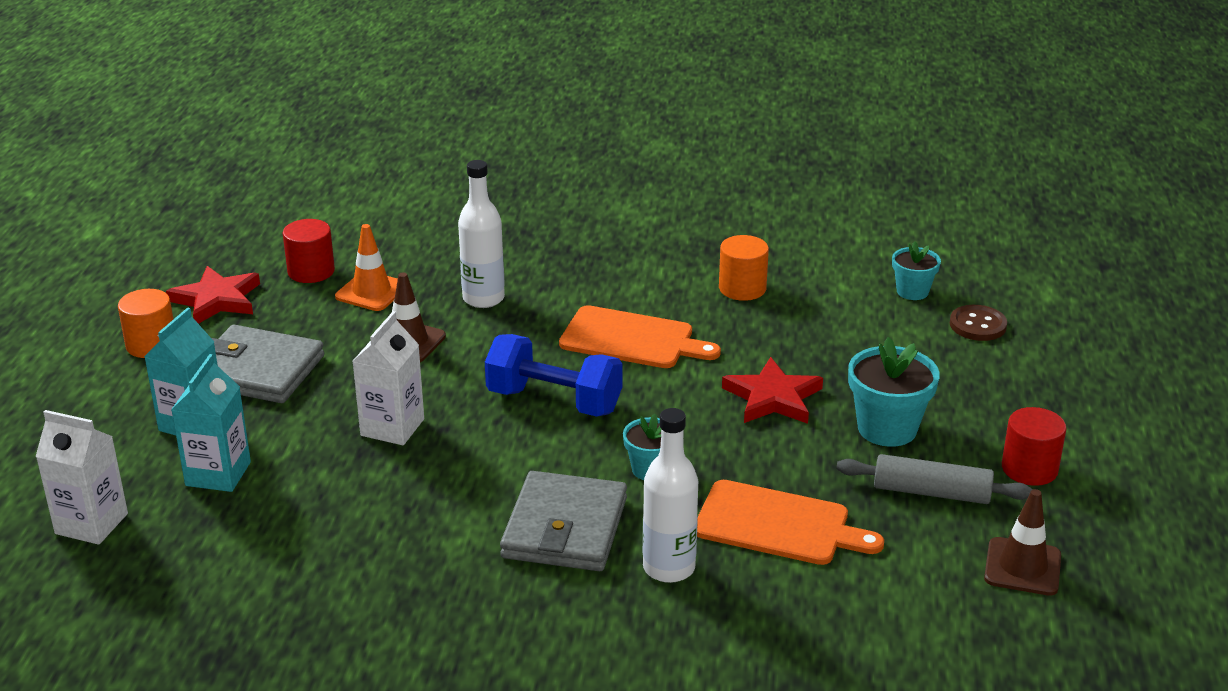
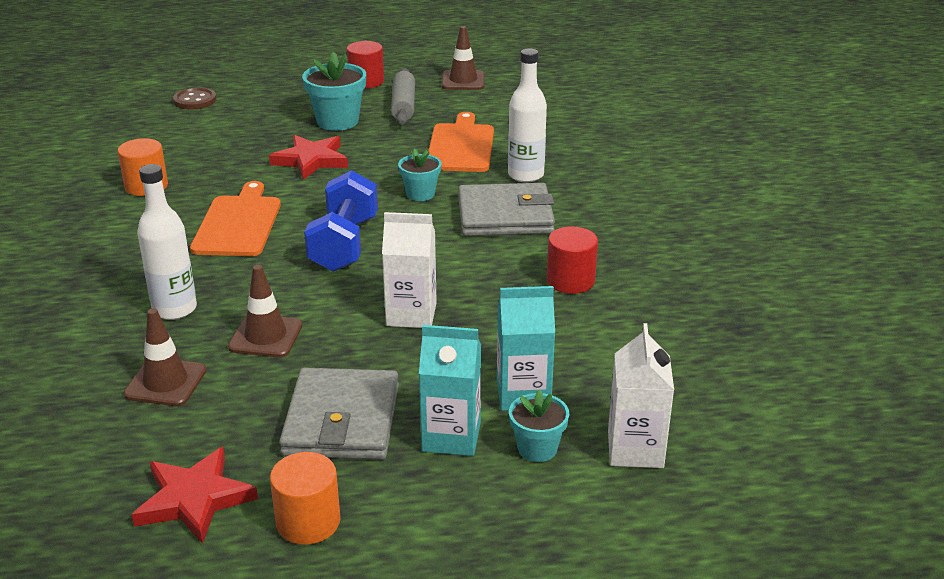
camera: 105 degrees left, 0 degrees up
red cylinder [283,219,335,283] -> red cylinder moved to [547,226,598,294]
orange traffic cone [335,224,398,311] -> brown traffic cone [124,308,207,406]
turquoise flower pot [892,241,941,300] -> turquoise flower pot moved to [509,389,569,462]

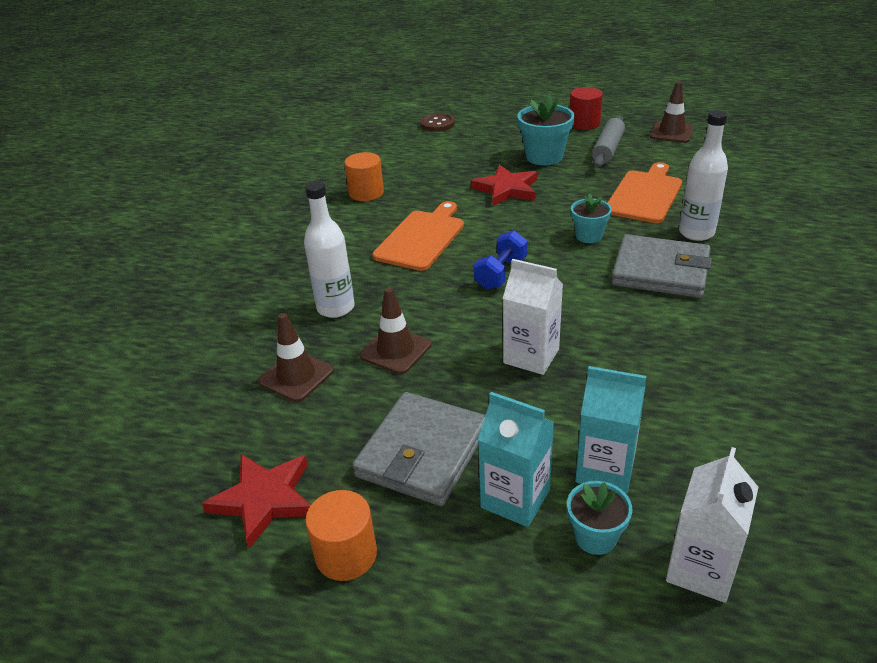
camera: 25 degrees right, 5 degrees up
blue dumbbell [304,170,378,272] -> blue dumbbell [473,231,527,290], size x0.65
red cylinder [547,226,598,294] -> none

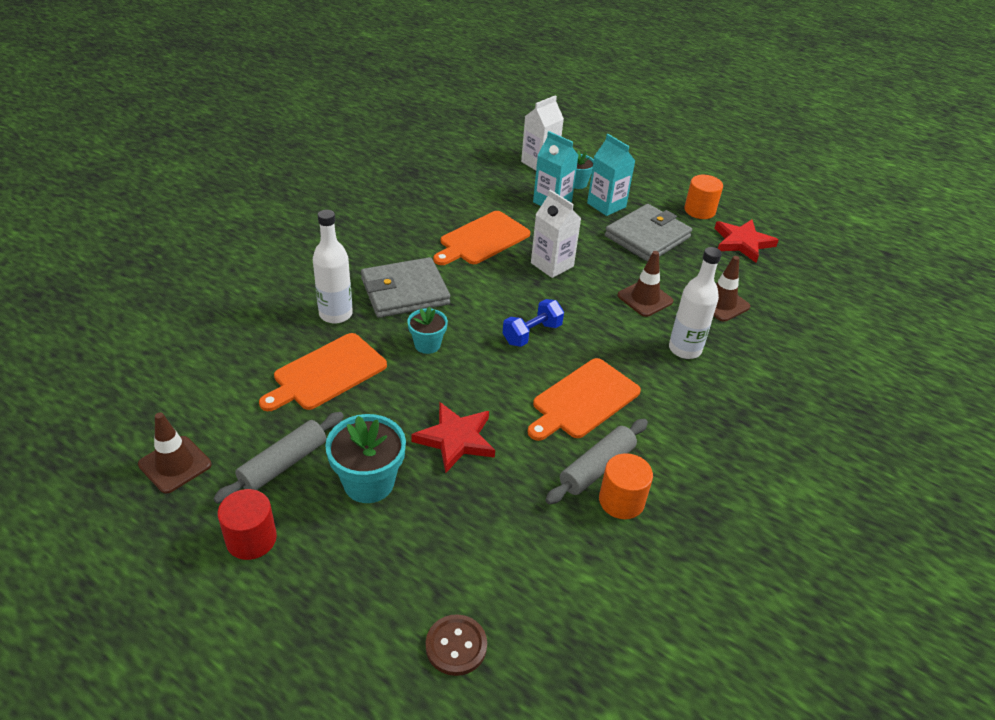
camera: 165 degrees left, 5 degrees up
grey wallet [611,234,712,298] -> grey wallet turned 60 degrees counterclockwise [361,257,450,318]
none -> orange cutting board [433,211,530,265]
none -> grey rolling pin [545,419,648,504]

